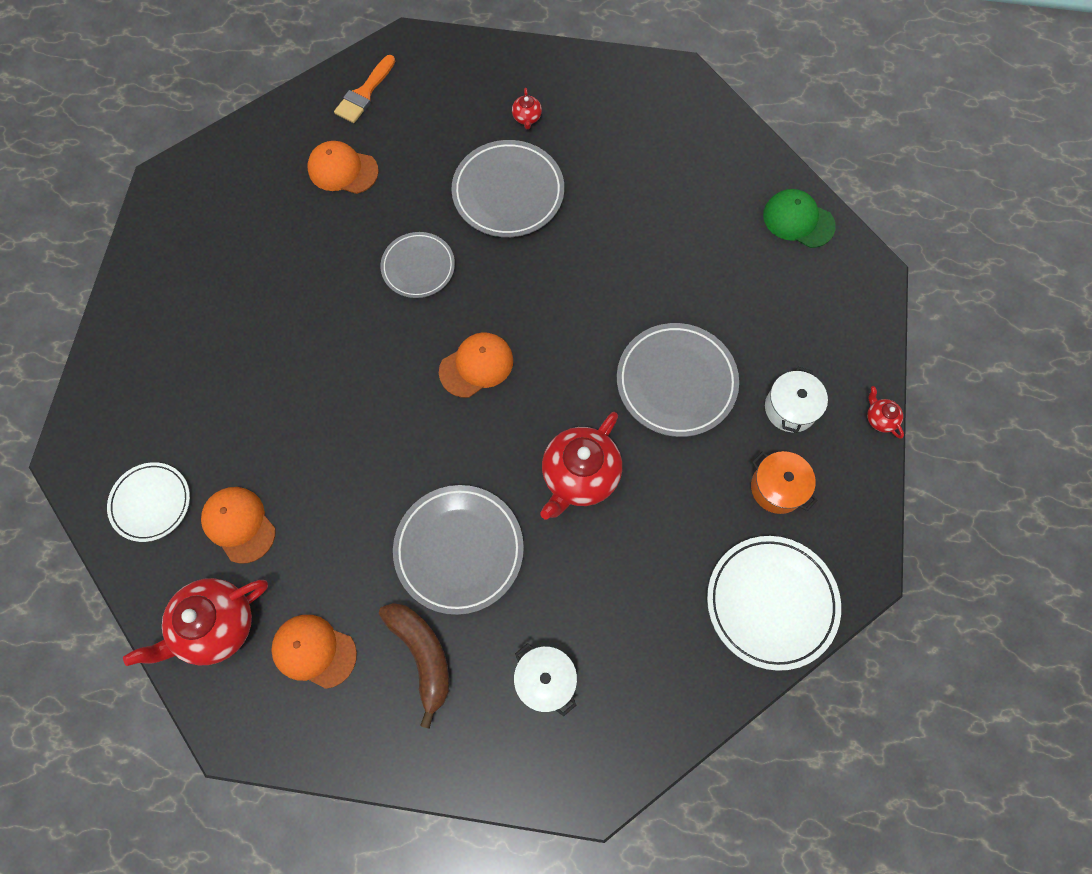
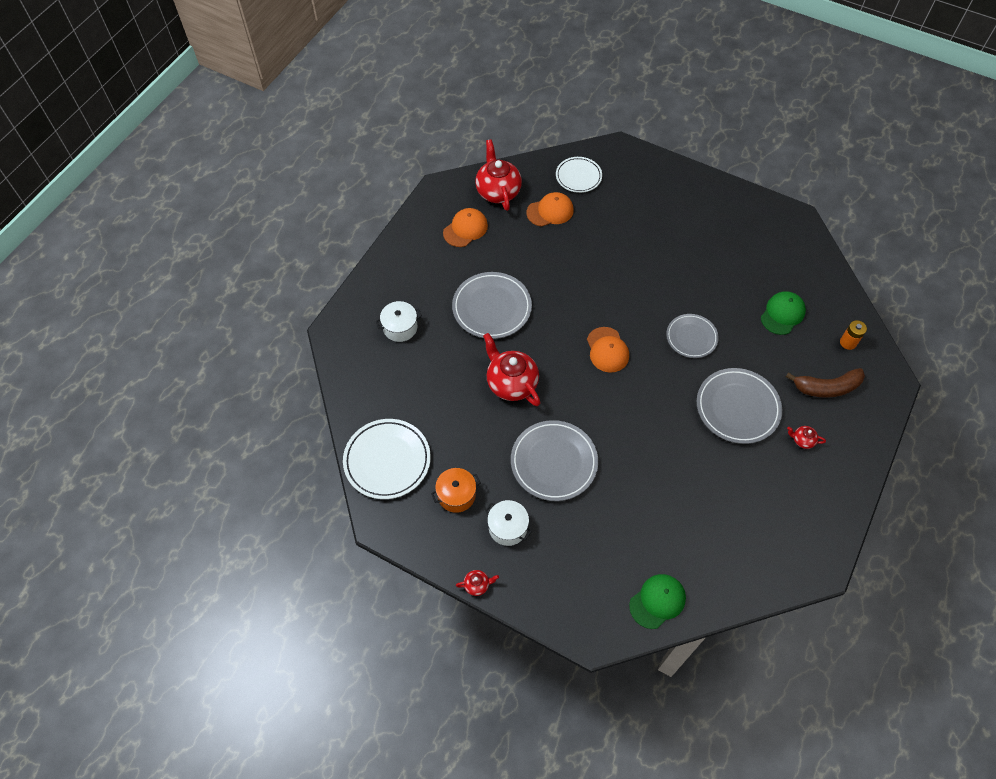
camera: 110 degrees right, 10 degrees down
orange cap [308,141,379,194] -> green cap [761,291,806,335]
orange brush [334,55,395,123] -> orange battery [840,320,867,350]
brown banana [379,603,449,729] -> brown banana moved to [786,368,865,398]

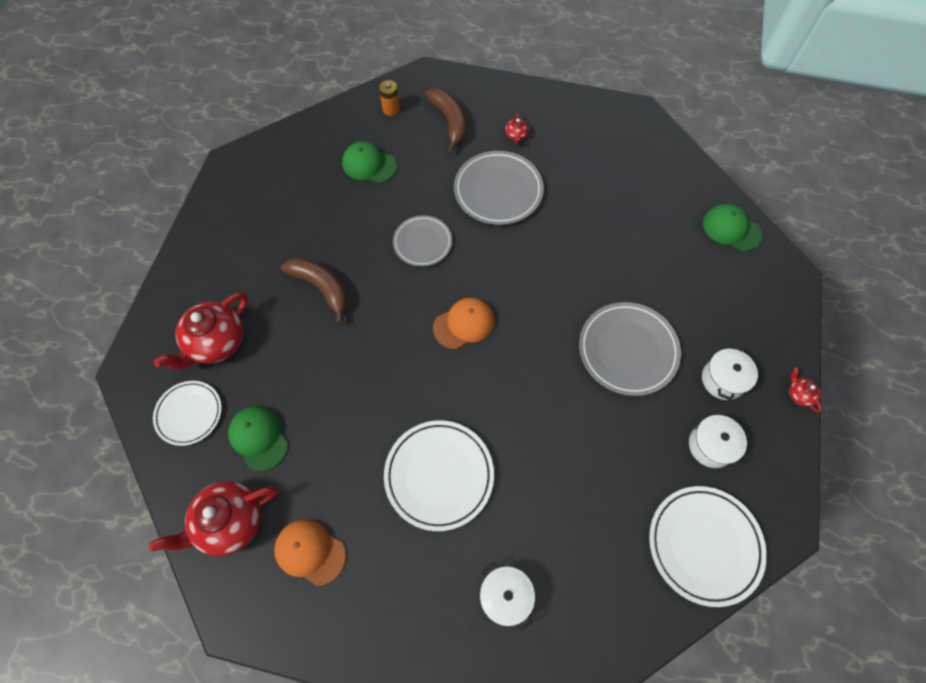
camera: 105 degrees left, 5 degrees up
orange pot [431,468,481,513] -> white pot [689,414,748,468]
grey plate [452,272,532,339] -> white plate [384,420,494,531]
red teapot [483,333,541,406] -> red teapot moved to [154,292,248,369]
orange cap [526,192,574,227] -> green cap [228,406,288,471]
none -> brown banana [281,257,348,324]

